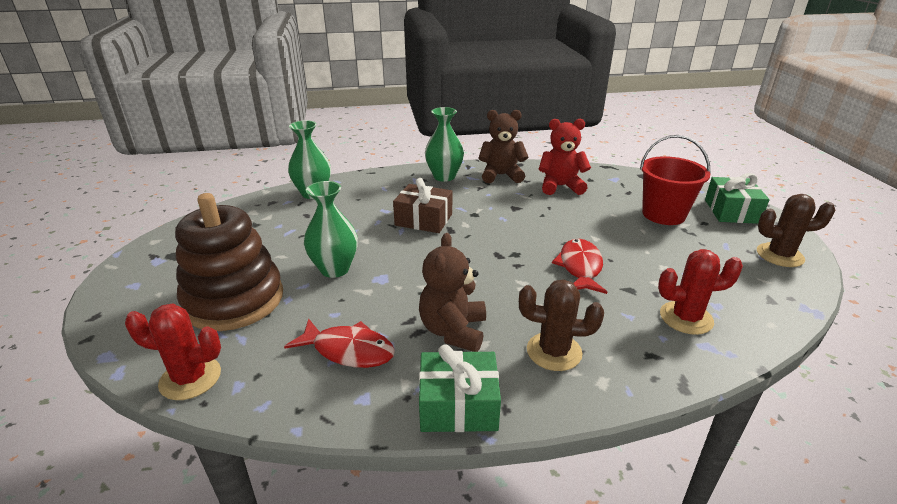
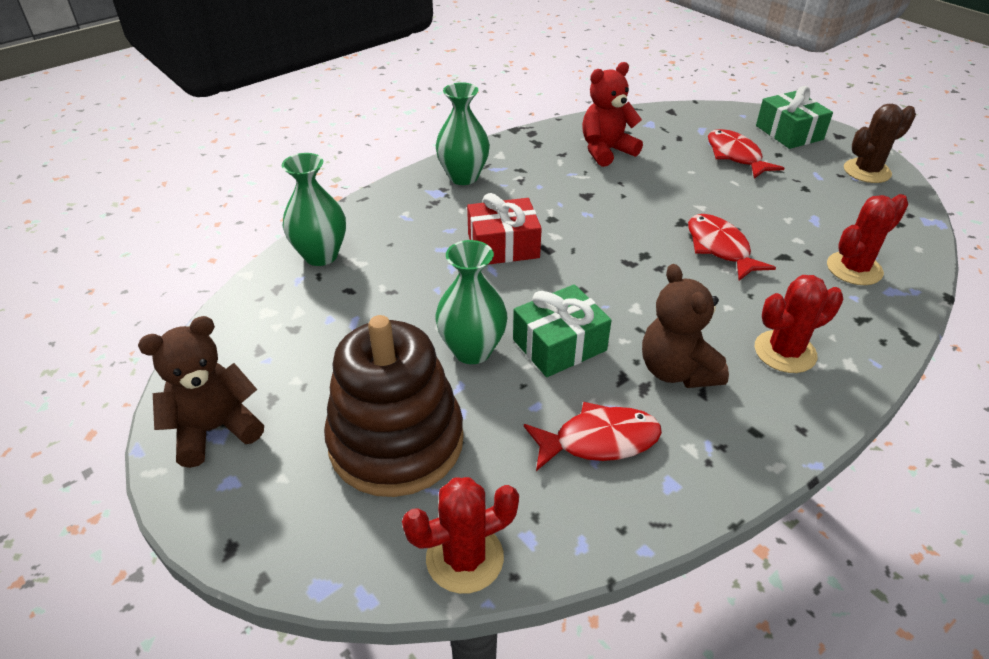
camera: 30 degrees left, 10 degrees up
brown gift [393,178,452,233] -> red gift [467,193,542,265]
green gift [419,344,501,432] -> green gift moved to [513,284,611,377]
brown teddy bear [478,110,528,183] -> brown teddy bear moved to [138,316,264,468]
brown cactus [519,279,604,371] -> red cactus [755,275,843,373]
red bucket [640,135,710,225] -> red fish [708,129,785,178]

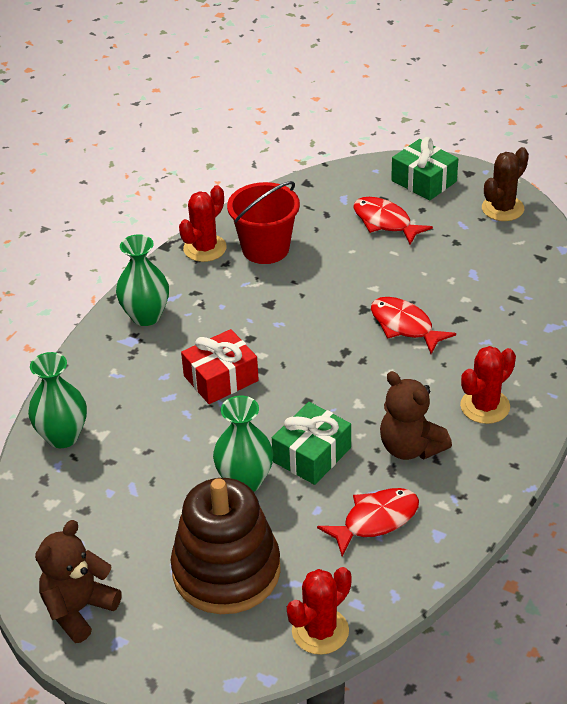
camera: 20 degrees left, 0 degrees up
red teddy bear [582,62,643,167] -> red bucket [227,181,300,264]
red cactus [827,194,909,285] -> red cactus moved to [179,185,227,262]

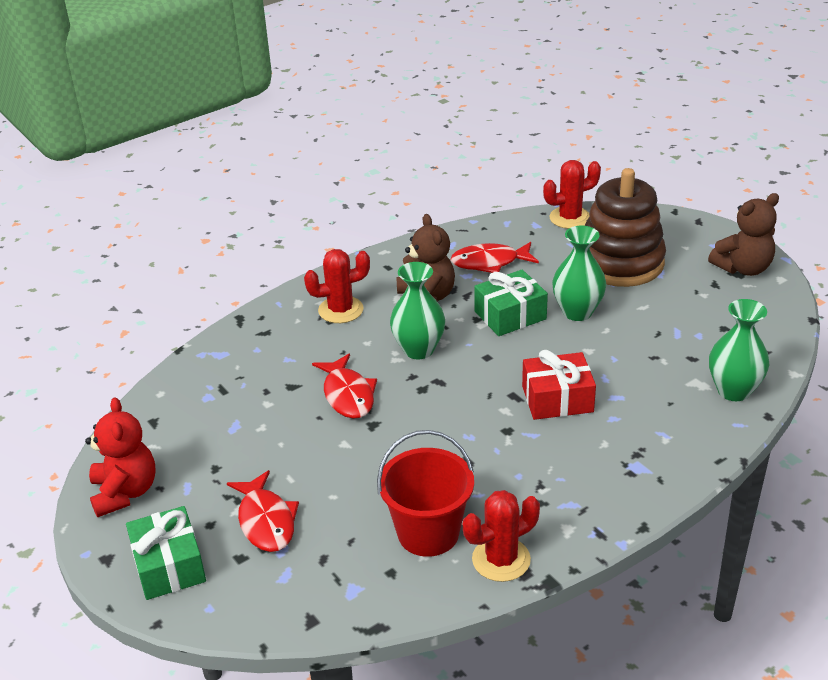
camera: 155 degrees left, 5 degrees down
green vase [116,234,169,326] -> green vase moved to [390,262,445,359]
brown cactus [482,147,529,221] -> red teddy bear [85,397,156,517]

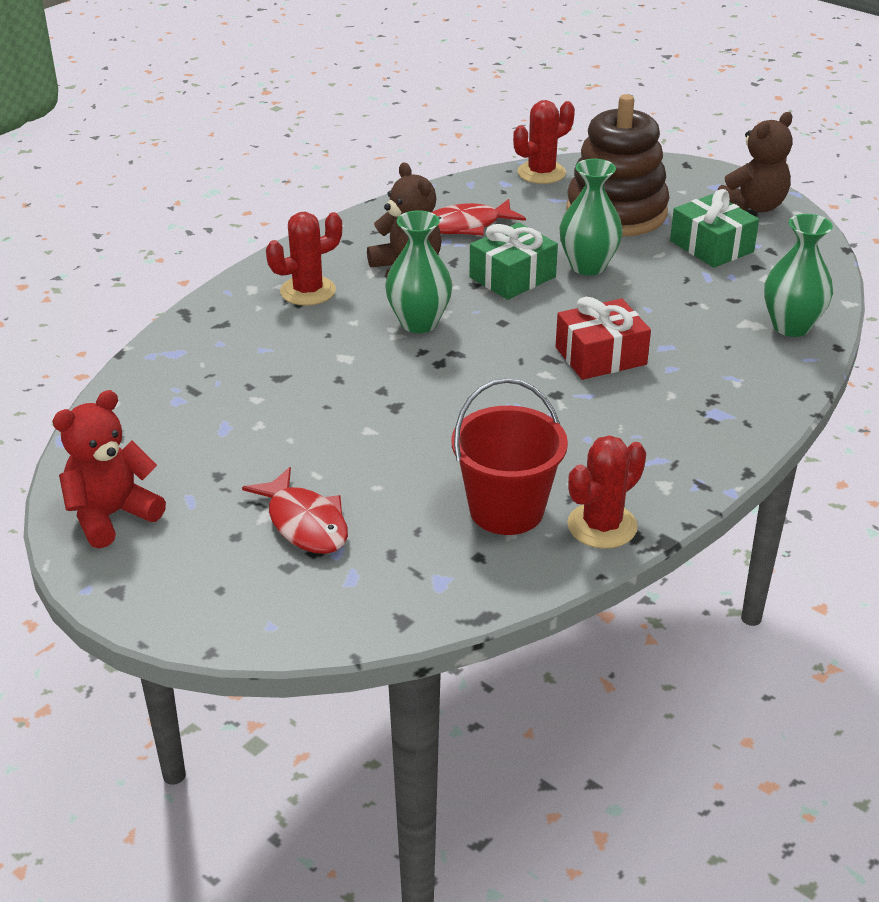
camera: 15 degrees left, 0 degrees up
red teddy bear [85,397,156,517] -> red teddy bear turned 105 degrees counterclockwise [53,390,166,549]
green gift [126,506,206,600] -> green gift moved to [670,189,759,268]
red fish [312,353,377,419] -> none

